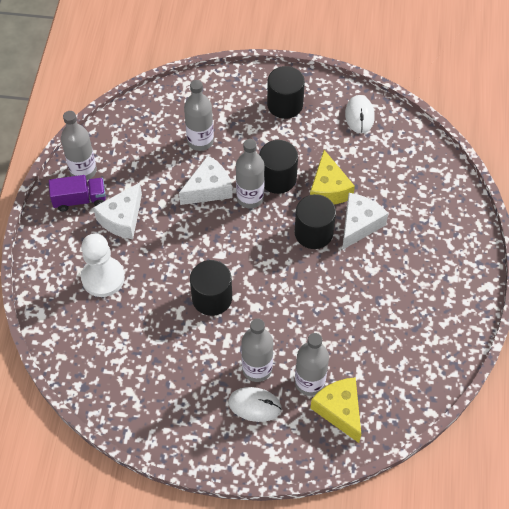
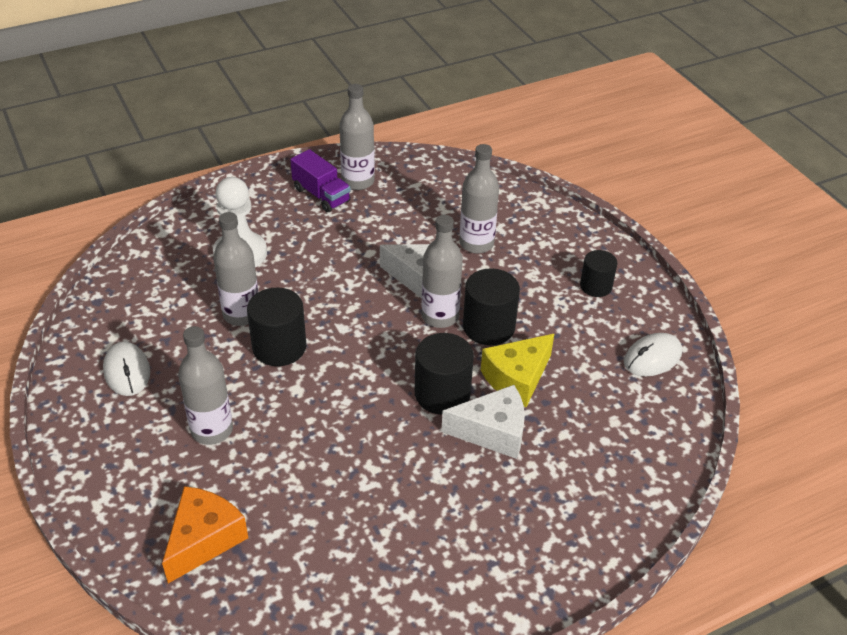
camera: 55 degrees right, 15 degrees down
white cheese [93,182,142,239] -> none
white mouse [228,387,282,422] -> white mouse moved to [103,341,150,396]
black cylinder [267,66,305,119] -> black cylinder [580,250,617,297], size x0.64
grey bottle [295,333,329,396] -> grey bottle moved to [213,212,259,326]
yellow cheese [310,377,361,443] -> orange cheese [162,486,248,583]

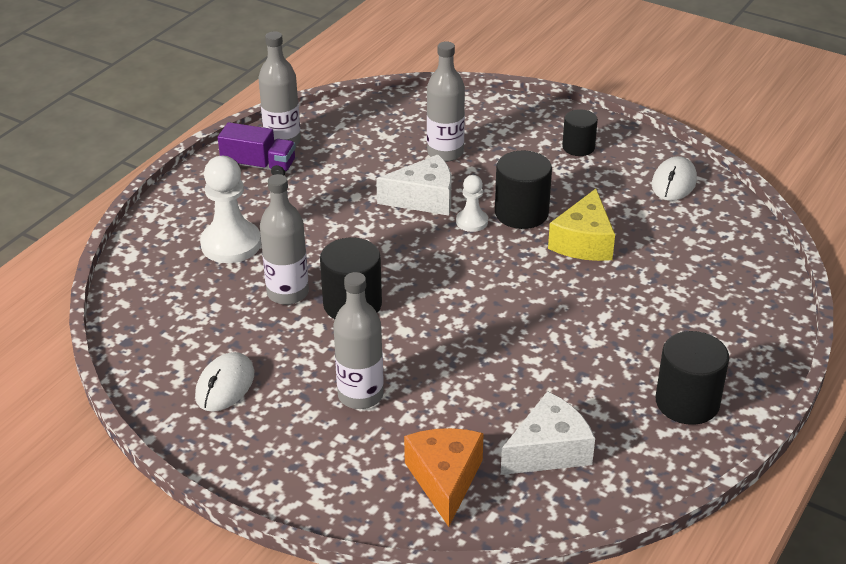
camera: 30 degrees left, 5 degrees down
white mouse [103,341,150,396] -> white mouse turned 75 degrees clockwise [195,352,254,412]
black cylinder [415,333,474,415] -> black cylinder moved to [655,331,729,425]
grey bottle [421,215,463,328] -> white pawn [456,175,488,232]
white cheese [441,385,525,459] -> white cheese moved to [501,391,595,475]

